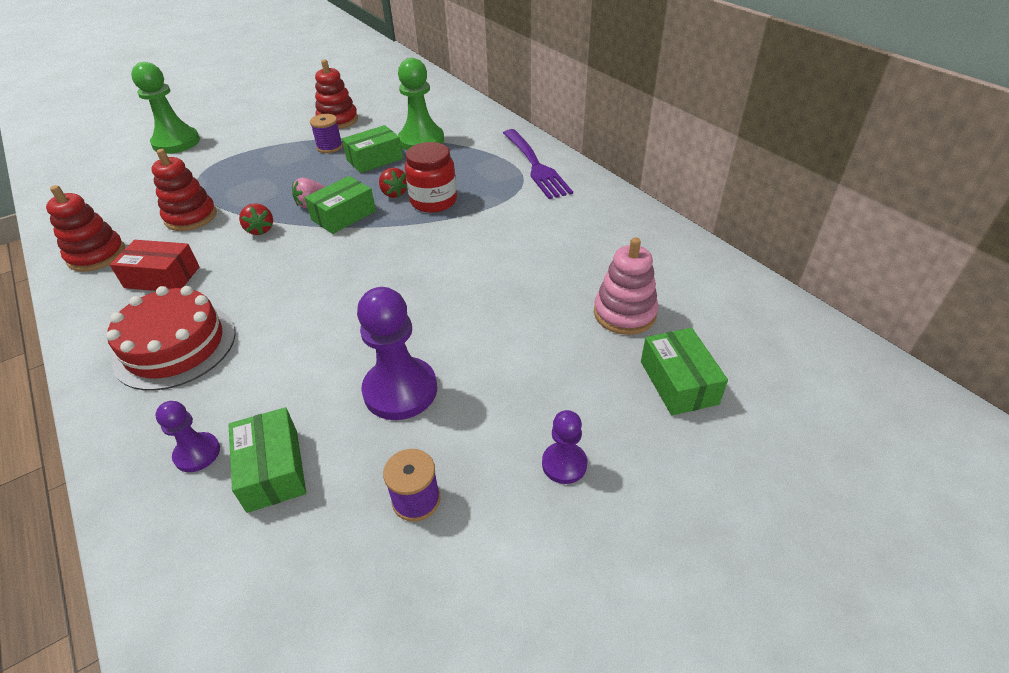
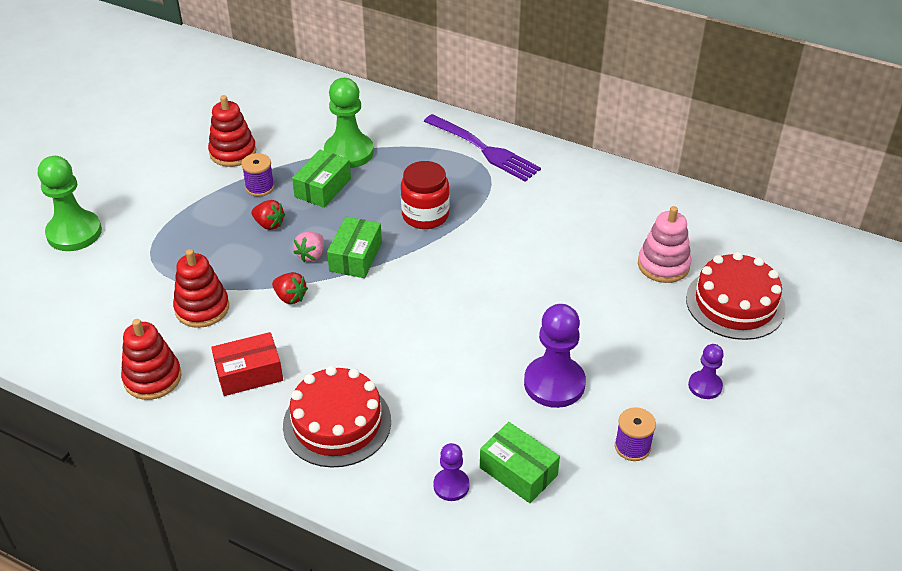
camera: 30 degrees left, 0 degrees up
red strawberry [379,168,407,198] -> red strawberry moved to [251,200,285,230]
green box [641,328,728,416] -> red cake [686,252,786,340]

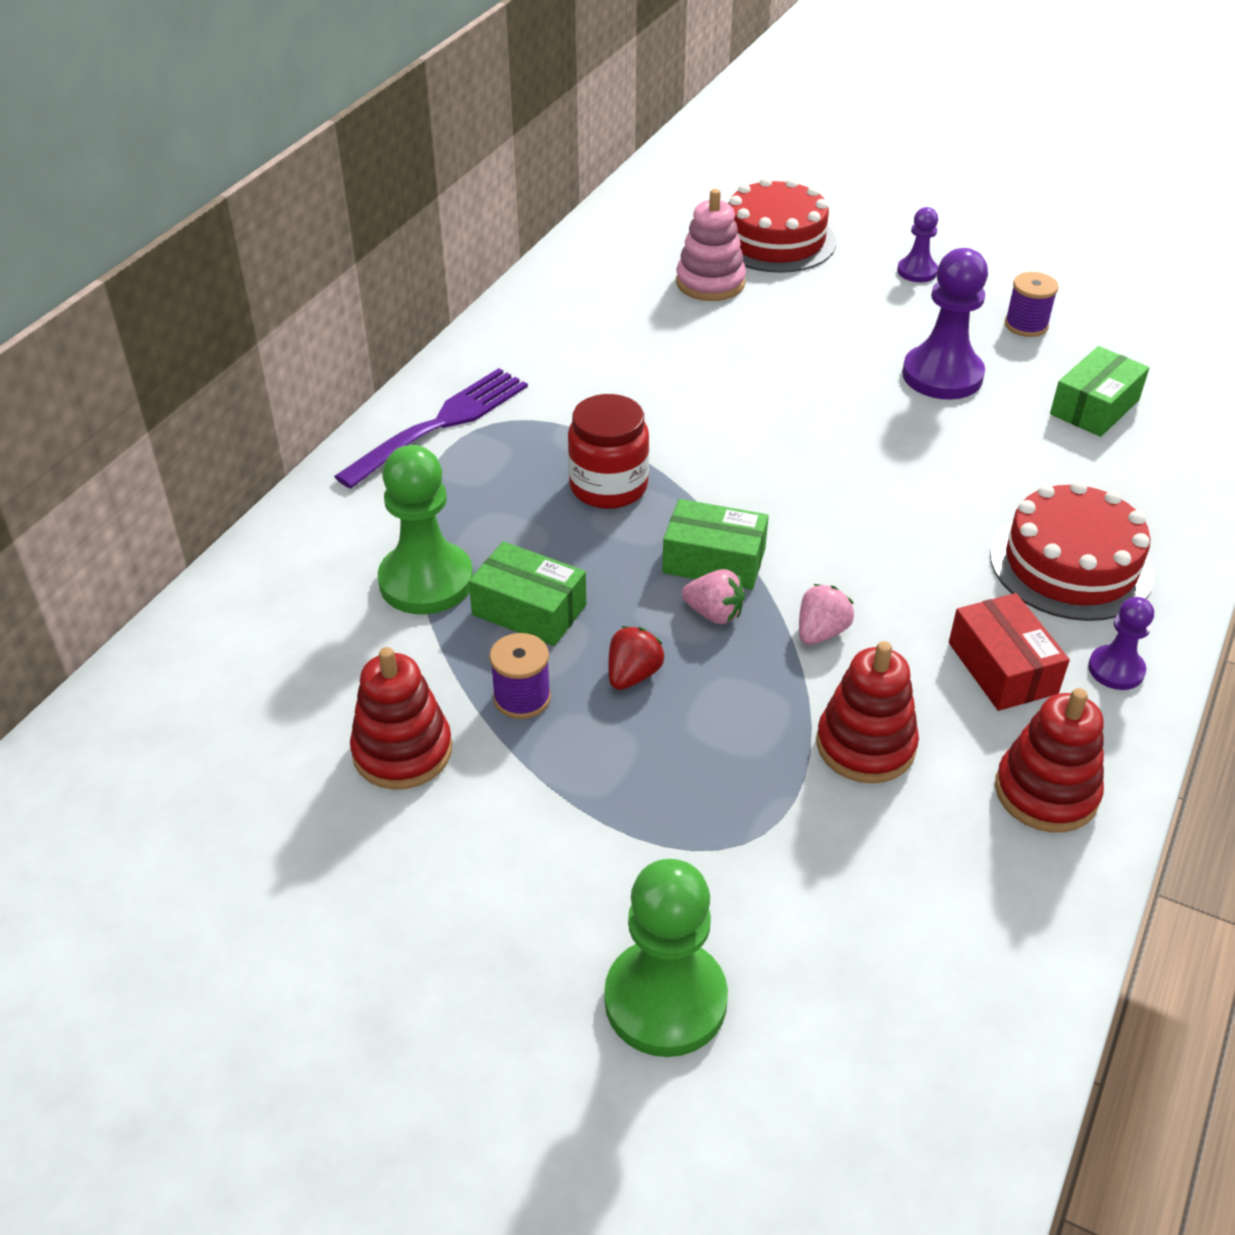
camera: 90 degrees left, 0 degrees up
red strawberry [272,272,308,304] -> pink strawberry [799,584,854,645]
purple pawn [433,443,470,501] -> purple pawn moved to [1088,597,1154,690]

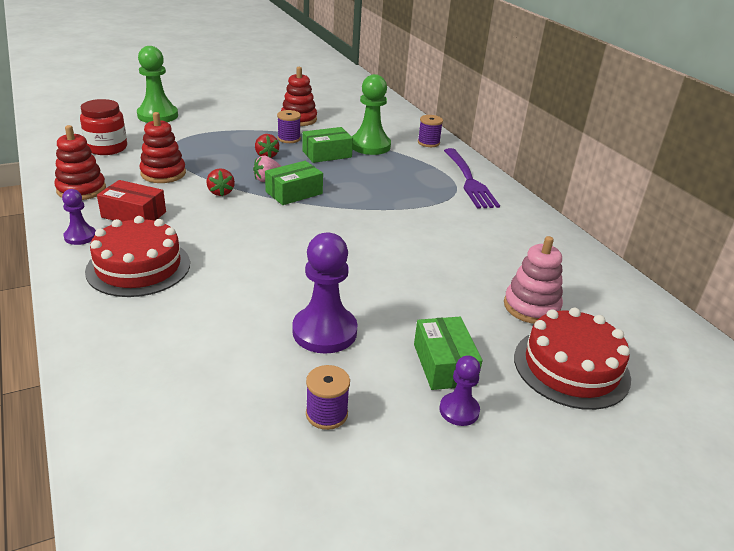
camera: 125 degrees right, 10 degrees down
red jar [568,394,649,509] -> red jar moved to [80,99,127,155]
pink strawberry [799,584,854,645] -> red strawberry [206,168,235,196]
green box [1050,346,1150,437] -> green box moved to [414,317,482,390]
none -> purple spool [418,115,443,147]

